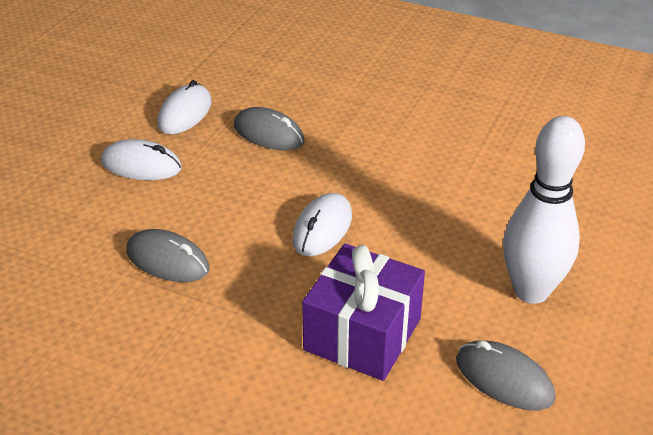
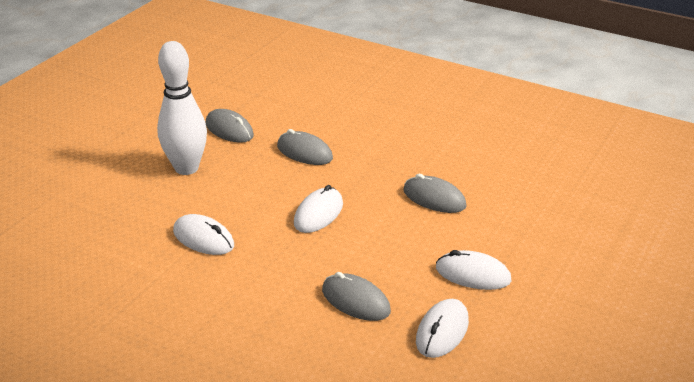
camera: 175 degrees left, 5 degrees down
purple gift [302,244,425,381] -> grey mouse [277,129,333,165]
none -> white mouse [173,214,234,255]

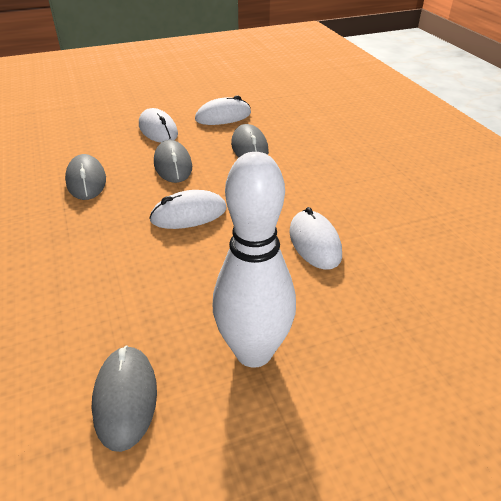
camera: 140 degrees left, 5 degrees up
grey mouse [277,129,333,165] -> grey mouse moved to [154,140,192,183]

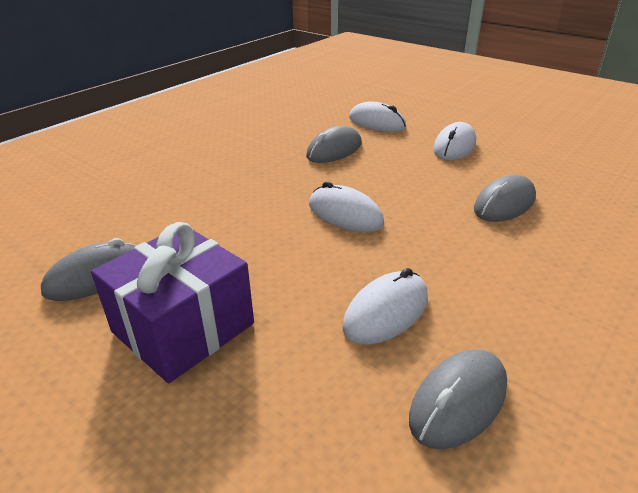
camera: 60 degrees right, 5 degrees down
grey mouse [154,140,192,183] -> grey mouse moved to [409,349,507,450]
white mouse [195,95,251,125] -> white mouse moved to [349,102,406,132]
white bowling pin [213,152,296,368] -> purple gift [91,222,254,383]

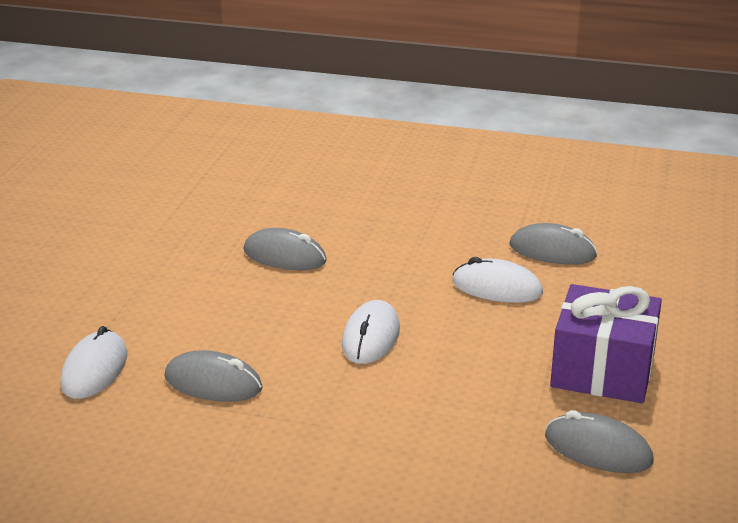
camera: 115 degrees left, 5 degrees down
white mouse [433,122,476,160] -> none

